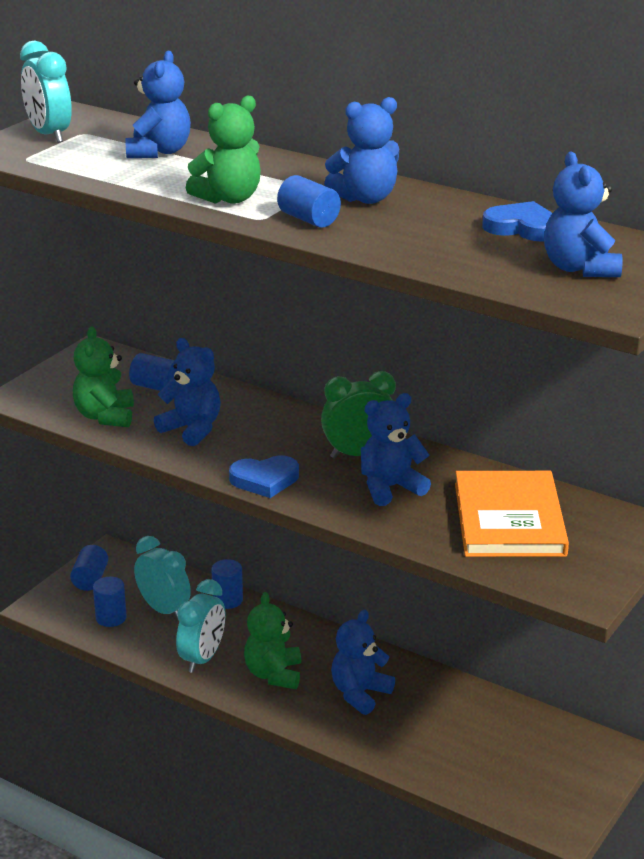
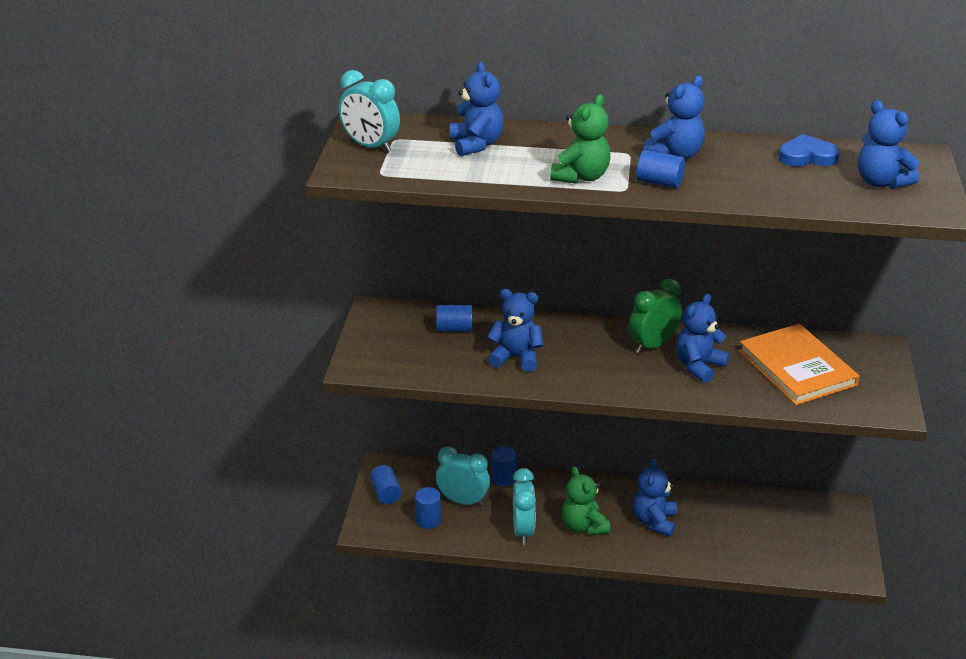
camera: 25 degrees left, 5 degrees up
green teddy bear [73,326,134,427] -> none
blue heart [229,455,299,498] -> none

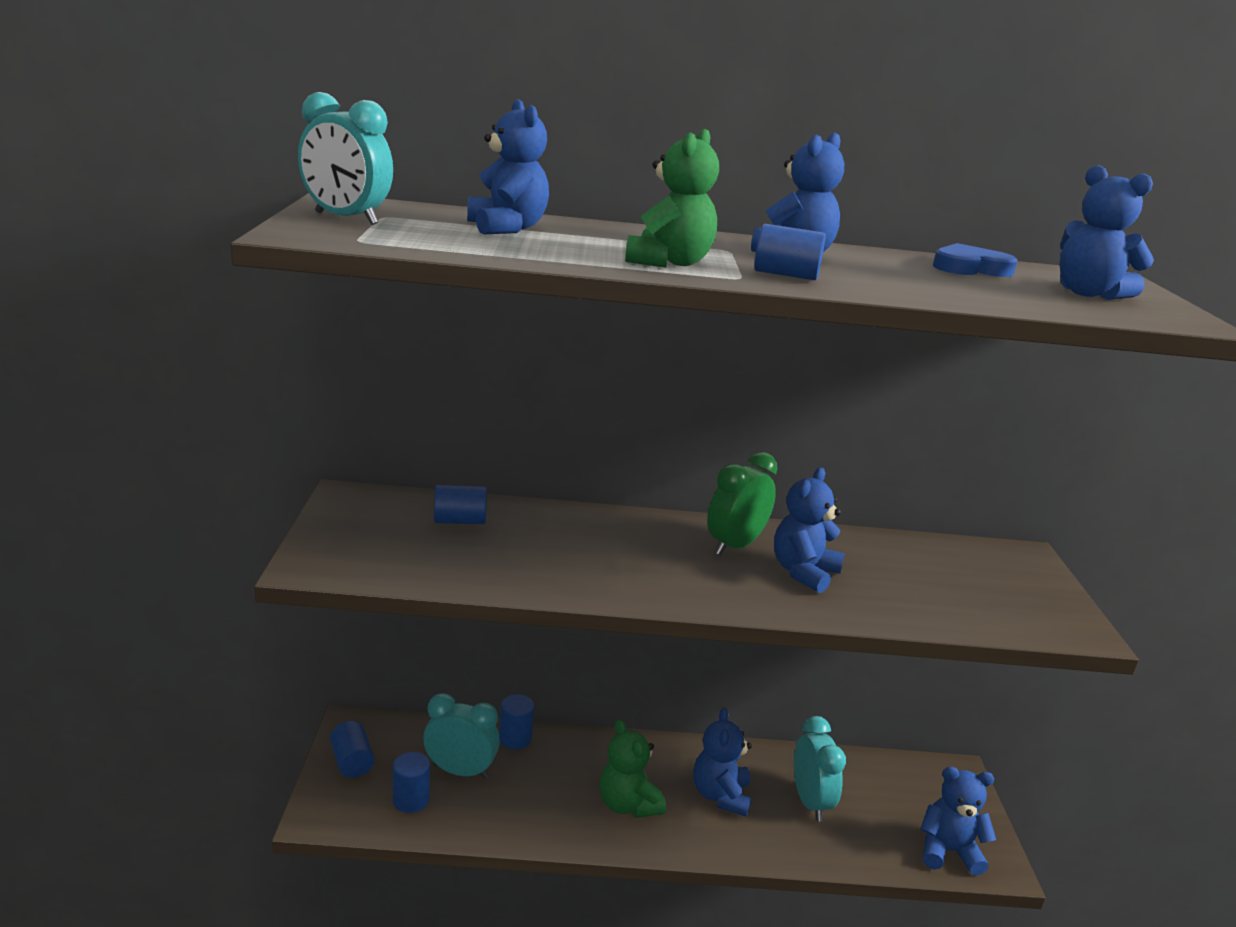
camera: 10 degrees left, 10 degrees down
blue teddy bear [487,289,543,372] -> blue teddy bear moved to [920,767,996,876]
turquoise clock [513,468,536,545] -> turquoise clock moved to [794,716,846,822]
orange book [738,324,860,405] -> none

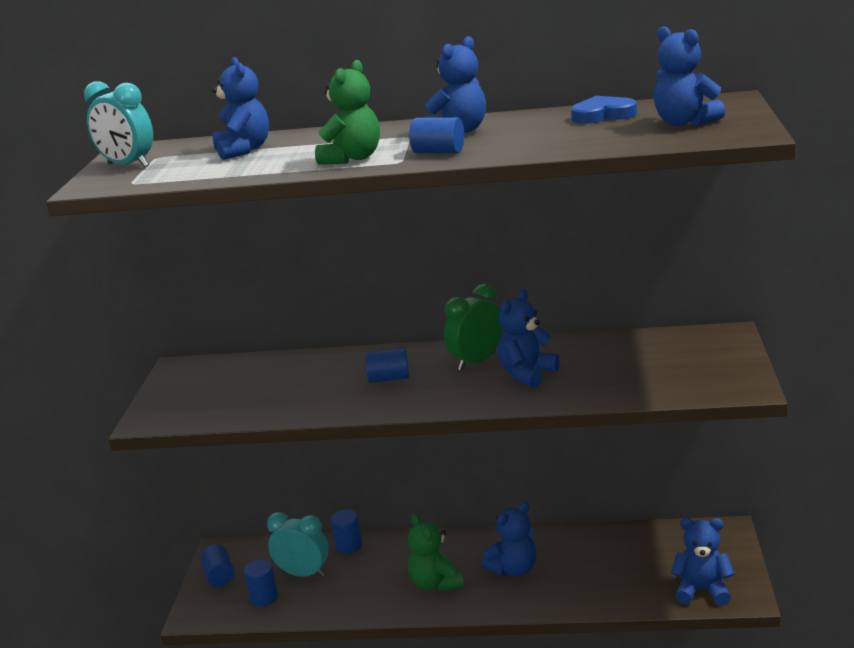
camera: 10 degrees right, 0 degrees up
blue cylinder [434,485,487,524] -> blue cylinder moved to [365,348,409,383]
blue teddy bear [693,708,752,817] -> blue teddy bear turned 135 degrees counterclockwise [482,502,537,576]
turquoise clock [794,716,846,822] -> none

